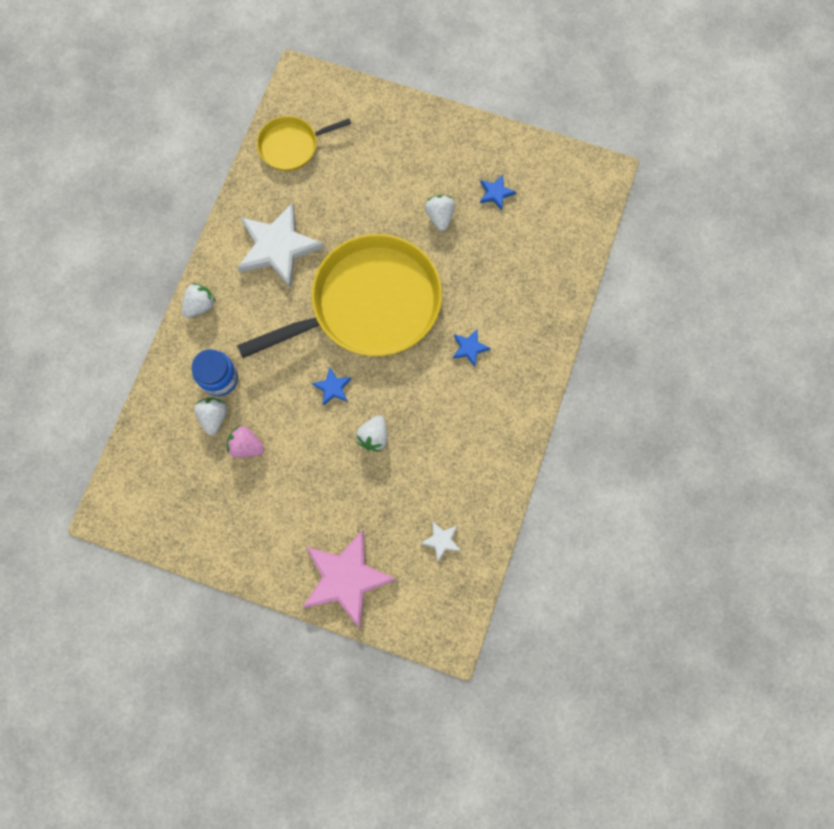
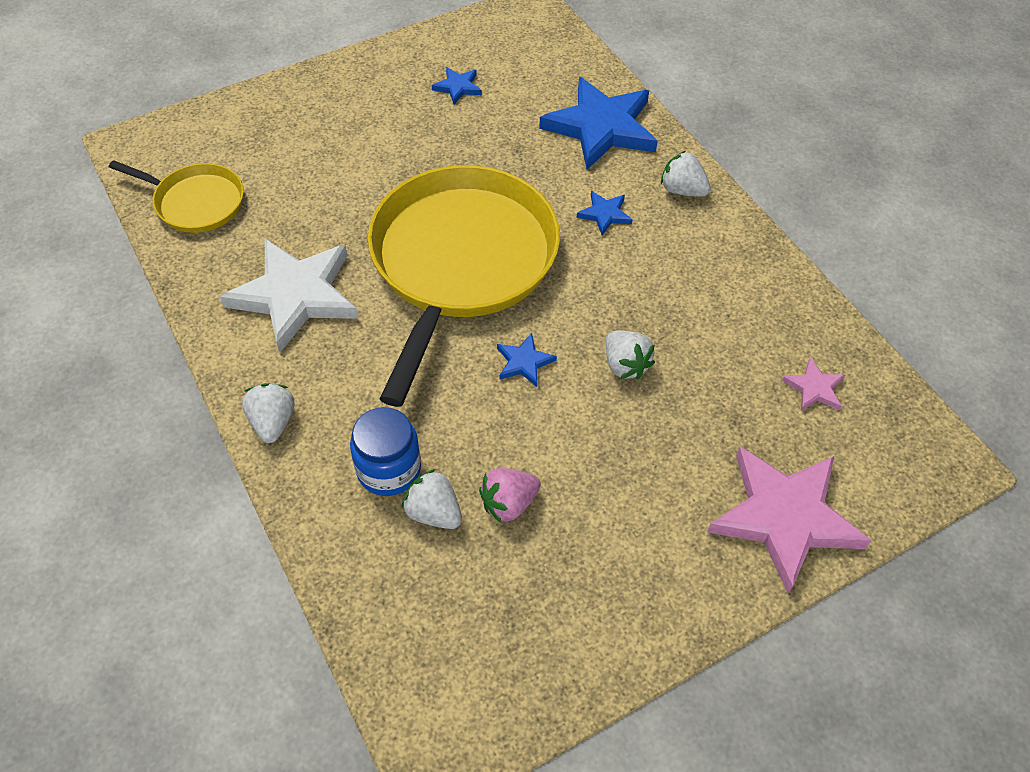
camera: 50 degrees left, 20 degrees down
yellow pan [257,116,351,171] -> yellow pan turned 90 degrees counterclockwise [109,160,244,233]
white star [420,521,461,562] -> pink star [782,358,845,411]
white strawberry [425,195,455,231] -> white strawberry moved to [661,151,711,197]
none -> blue star [539,77,658,169]

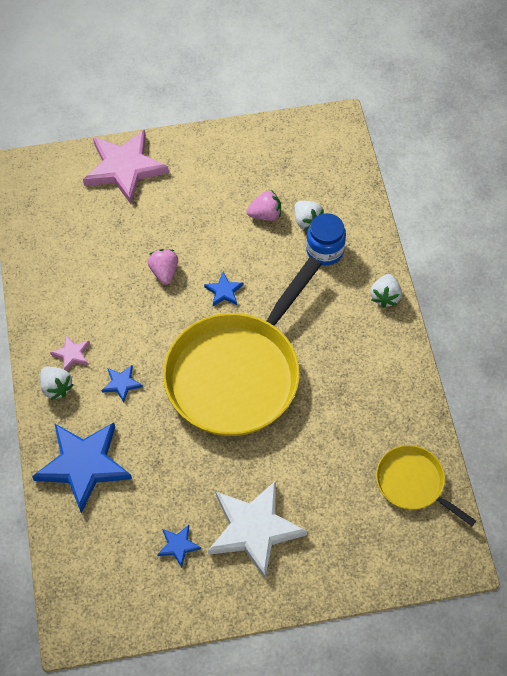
camera: 160 degrees left, 5 degrees up
white star [220,239,358,352] -> white star moved to [208,481,307,579]
white strawberry [606,331,655,379] -> pink strawberry [147,249,178,285]
pink star [782,358,845,411] -> pink star moved to [50,335,90,371]

